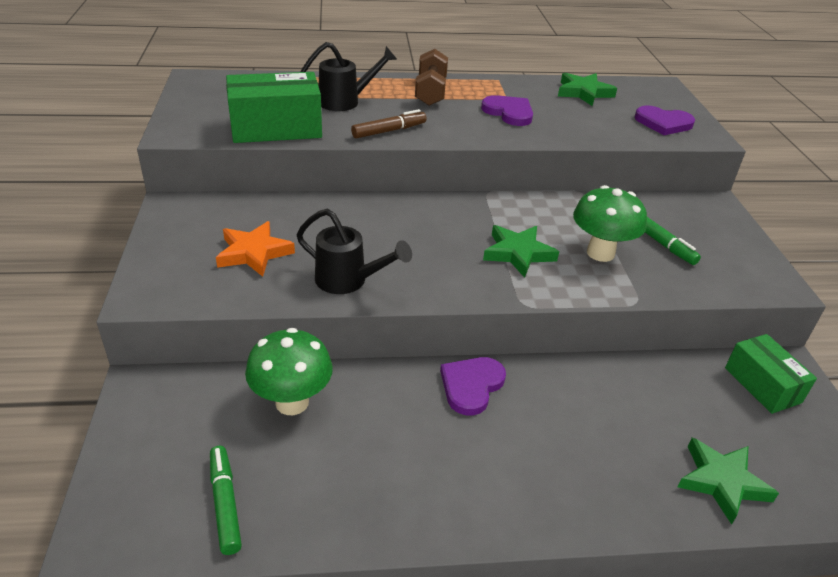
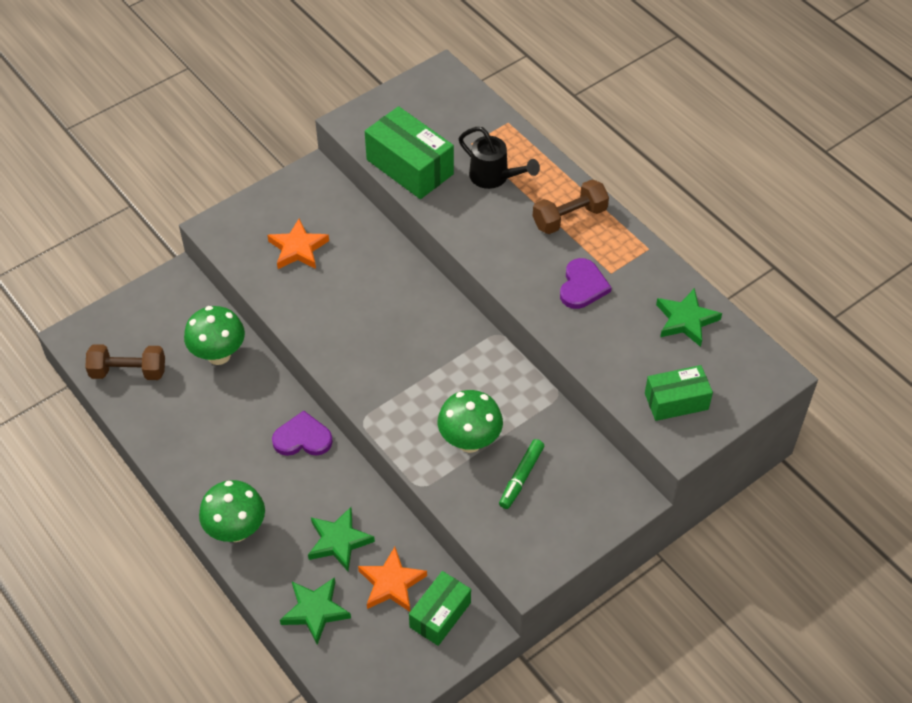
camera: 60 degrees right, 15 degrees up
green marker [210,446,242,555] -> brown dumbbell [85,344,165,380]
black watering can [297,209,412,294] -> none
brown marker [351,109,427,139] -> none
green star [483,225,559,278] -> green star moved to [308,507,375,571]
purple heart [635,105,695,135] -> green box [645,365,713,421]
none -> green mushroom [199,480,265,542]
none -> orange star [358,547,427,612]

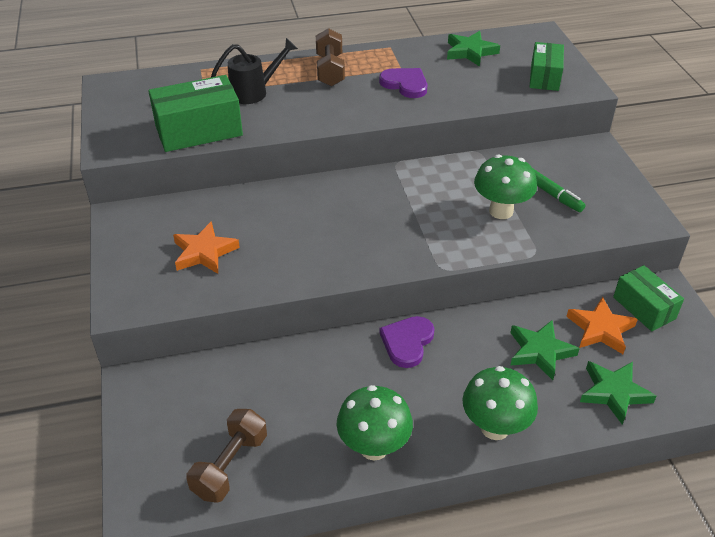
camera: 65 degrees left, 10 degrees down
green mushroom [184,306,245,365] -> green mushroom moved to [337,385,413,460]

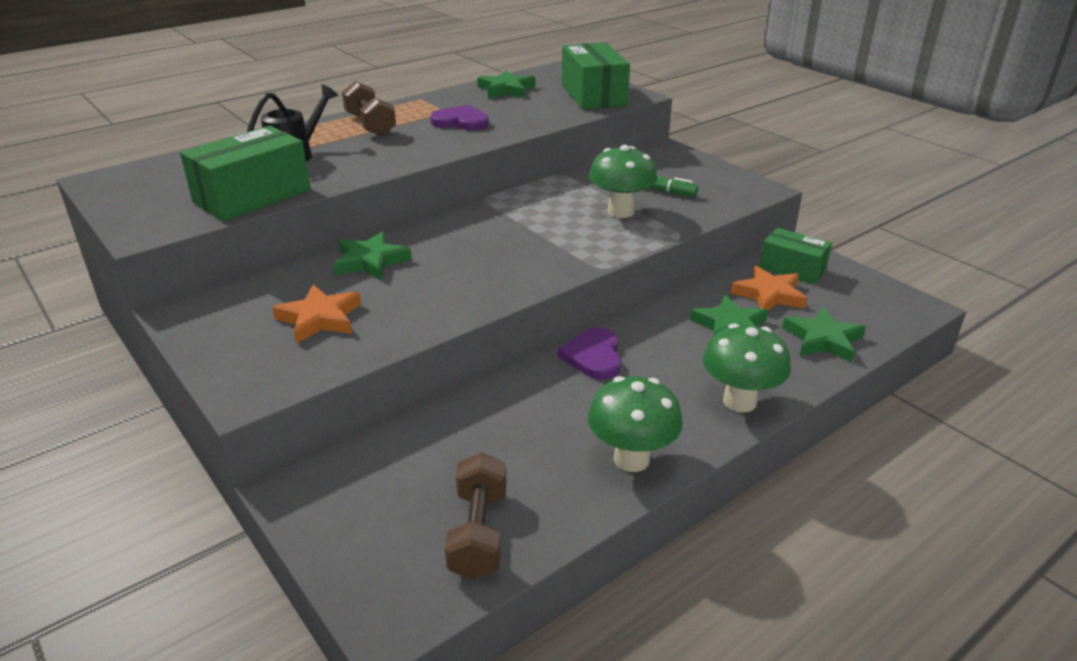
camera: 25 degrees left, 10 degrees down
green box [530,42,564,91] -> green box [562,42,630,109], size x1.55
none -> green star [333,231,412,280]

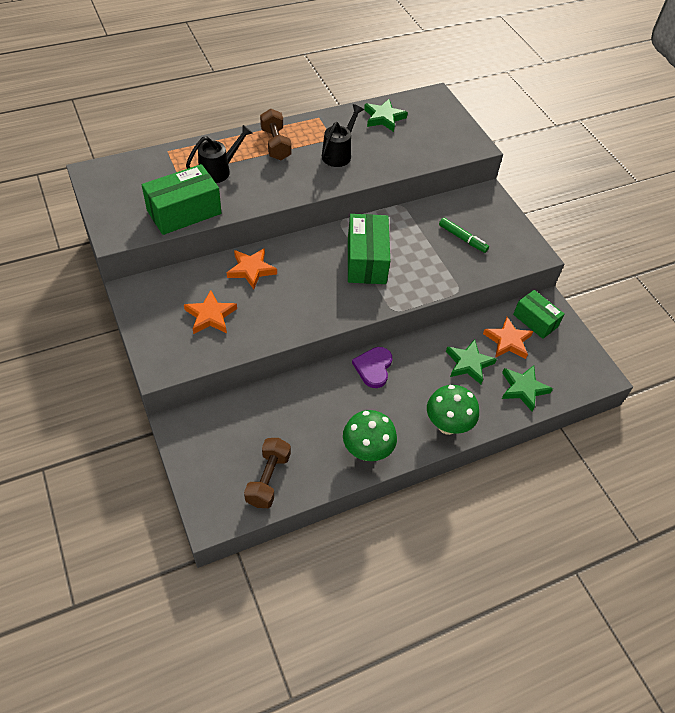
camera: 10 degrees right, 20 degrees up
green star [333,231,412,280] -> orange star [227,248,277,290]
purple heart [430,105,489,130] -> black watering can [322,104,364,167]
green box [562,42,630,109] -> green box moved to [348,214,390,284]
green mushroom [589,145,657,218] -> none

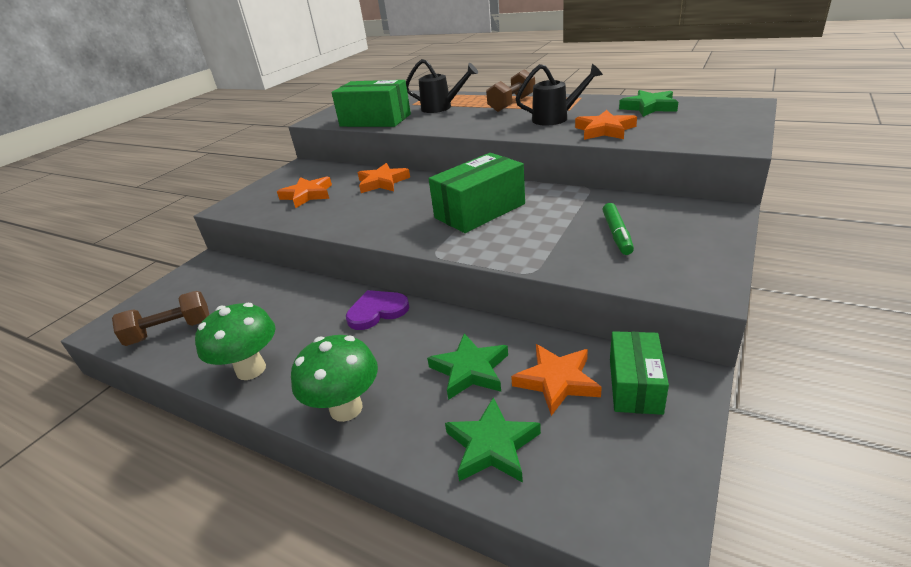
camera: 60 degrees right, 20 degrees down
none -> orange star [575,110,637,140]

